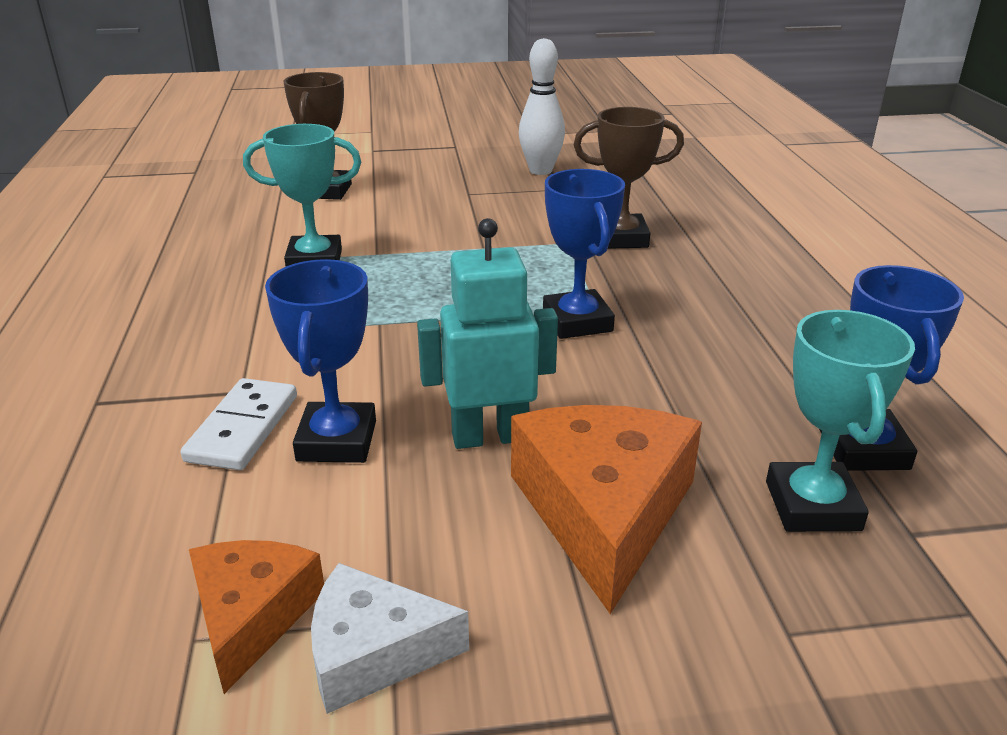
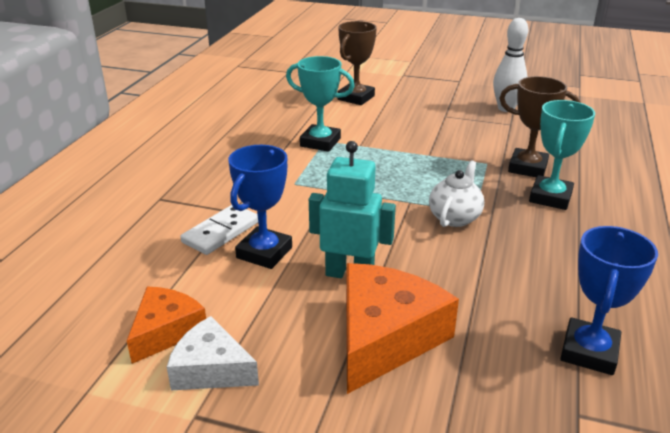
camera: 25 degrees right, 0 degrees up
blue trophy [543,169,625,339] -> white teapot [429,160,484,227]
turquoise trophy [766,310,915,532] -> turquoise trophy moved to [529,100,595,210]

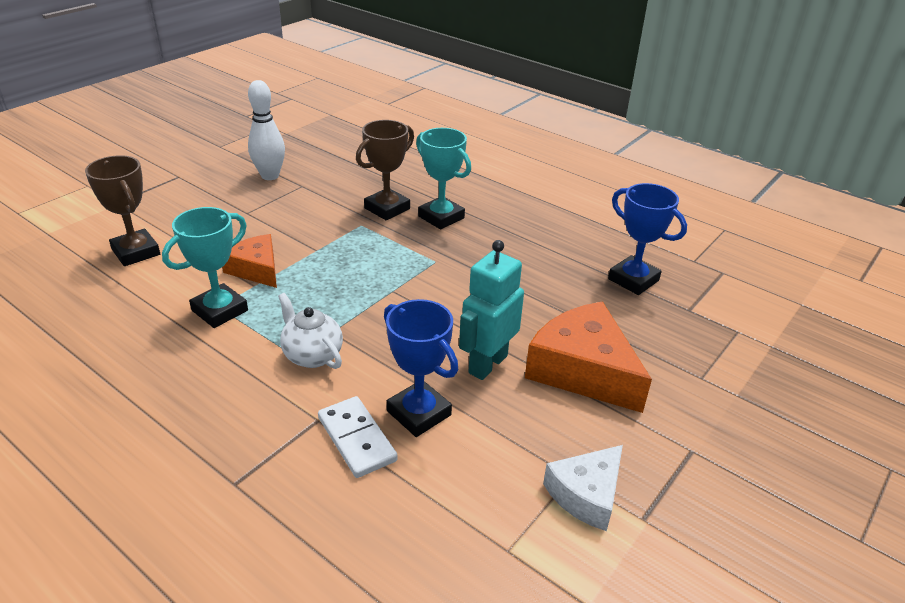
camera: 70 degrees left, 5 degrees up
orange cheese [127,287,206,364] -> orange cheese moved to [222,234,277,288]
white teapot [429,160,484,227] -> white teapot moved to [278,293,343,369]

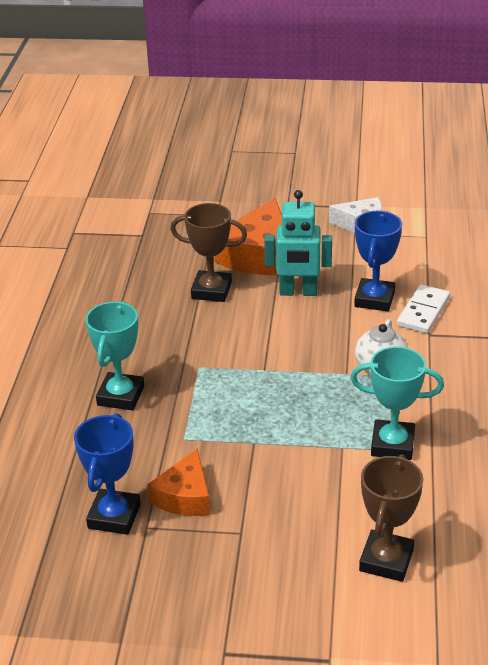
camera: 120 degrees left, 0 degrees up
orange cheese [222,234,277,288] -> orange cheese moved to [147,448,210,516]
white bowling pin [248,80,285,180] -> none
brown trophy [356,120,414,220] -> brown trophy moved to [170,203,247,302]
blue trophy [608,183,687,295] -> blue trophy moved to [74,413,141,535]

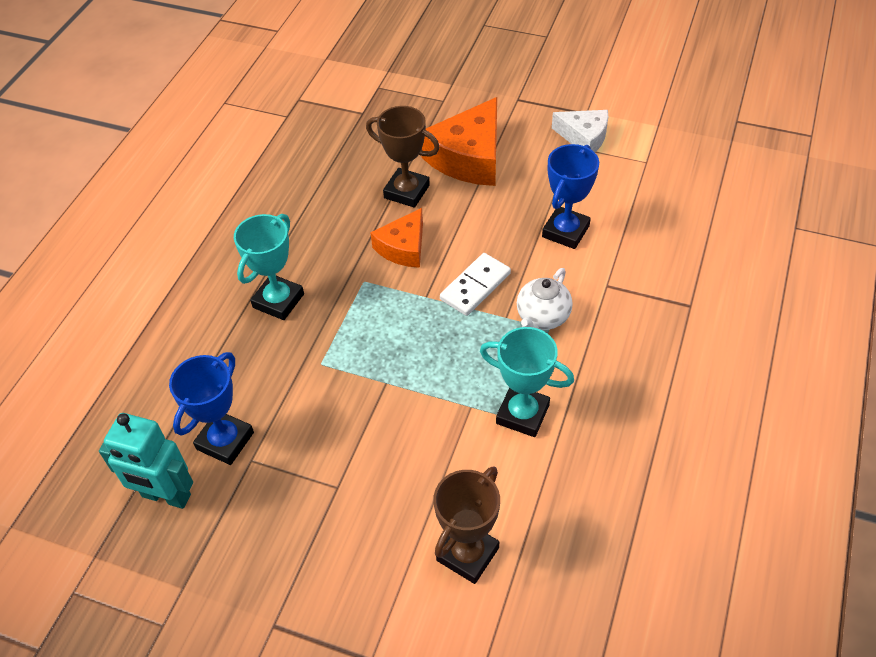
camera: 15 degrees right, 15 degrees up
orange cheese [147,448,210,516] -> orange cheese moved to [370,208,423,268]
turquoise robot [264,190,332,296] -> turquoise robot moved to [99,413,193,509]
white domino [397,284,450,333] -> white domino moved to [440,253,511,316]

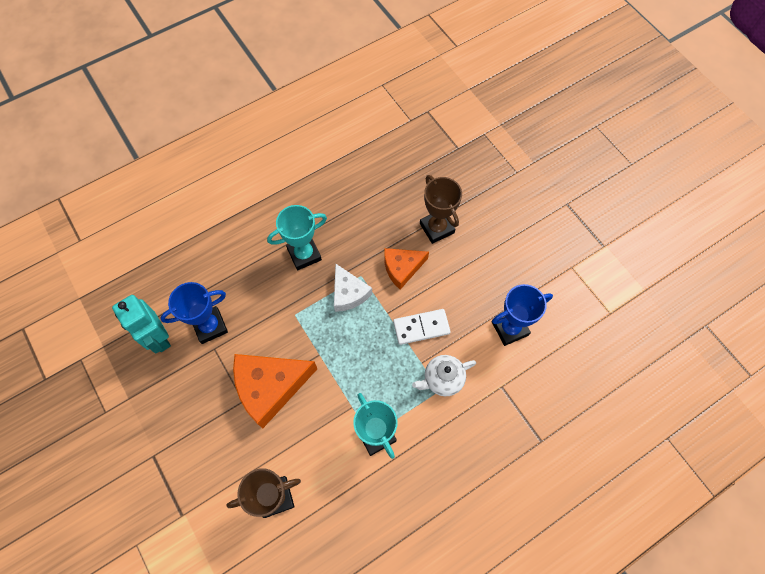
camera: 35 degrees right, 15 degrees up
orange cheese [421,97,497,186] -> orange cheese moved to [233,354,317,428]
white cheese [552,110,608,152] -> white cheese moved to [334,264,372,312]

